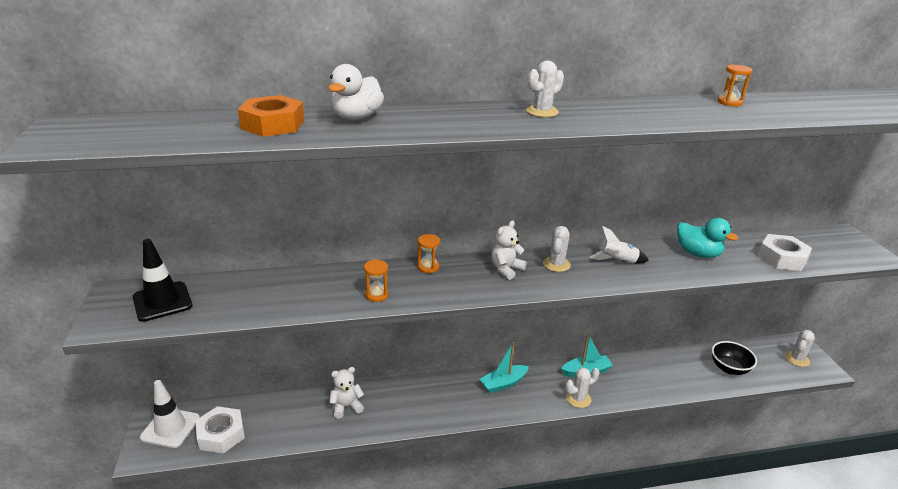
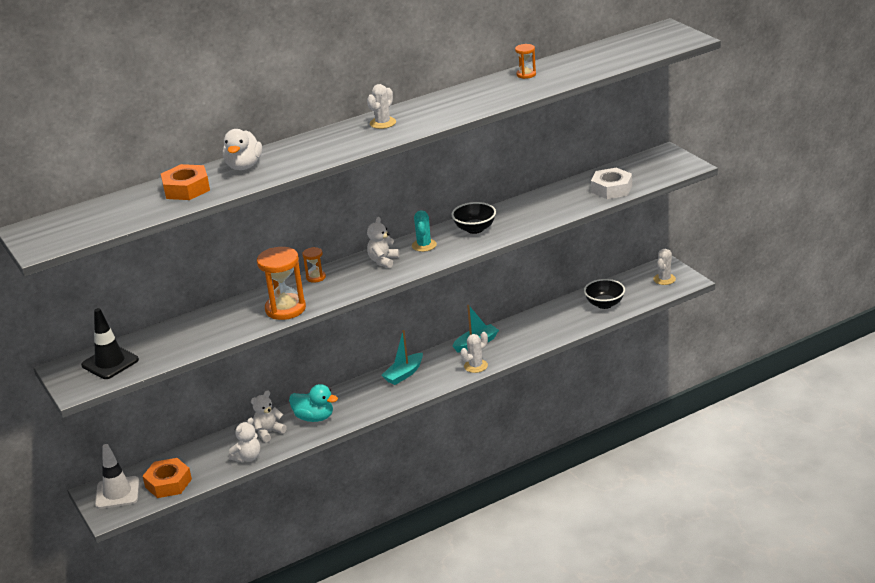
camera: 15 degrees left, 0 degrees up
white nut [196,406,245,453] -> orange nut [143,458,192,498]
orange hourglass [364,259,389,302] -> orange hourglass [257,247,306,320], size x2.00
white cactus [543,226,571,272] -> turquoise cactus [412,210,437,252]
white rocket [590,226,649,264] -> black bowl [452,202,496,234]
turquoise duck [677,218,738,258] -> turquoise duck moved to [289,384,338,422]
none -> white teddy bear [229,418,260,462]

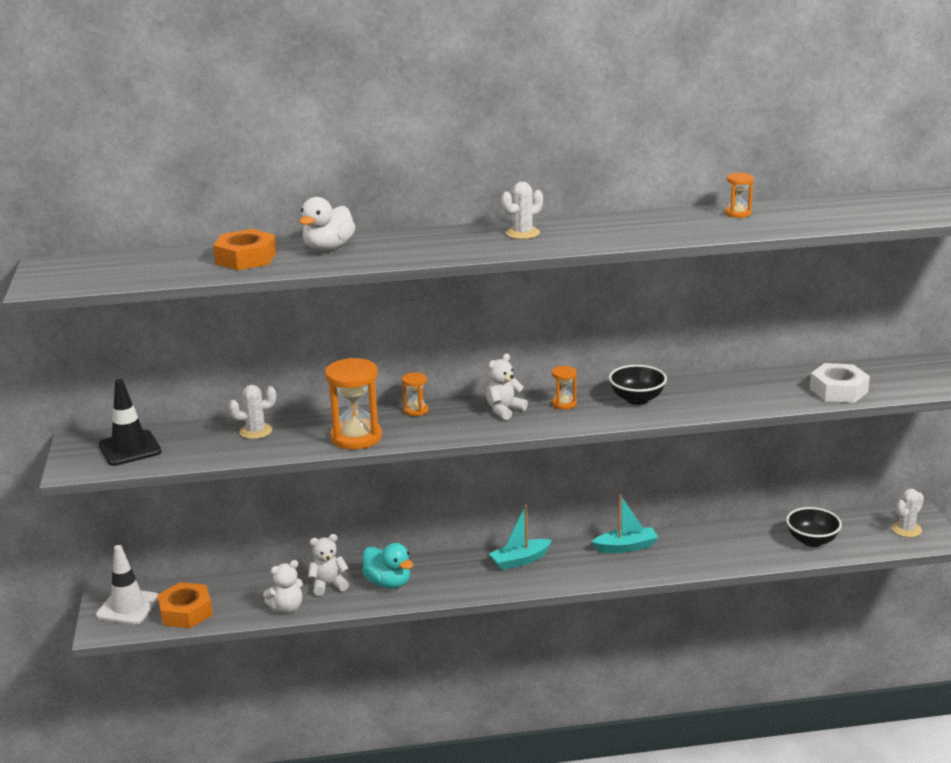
camera: 20 degrees right, 5 degrees down
turquoise cactus [412,210,437,252] -> orange hourglass [552,366,577,410]
white cactus [460,332,488,373] -> white cactus moved to [229,385,276,439]

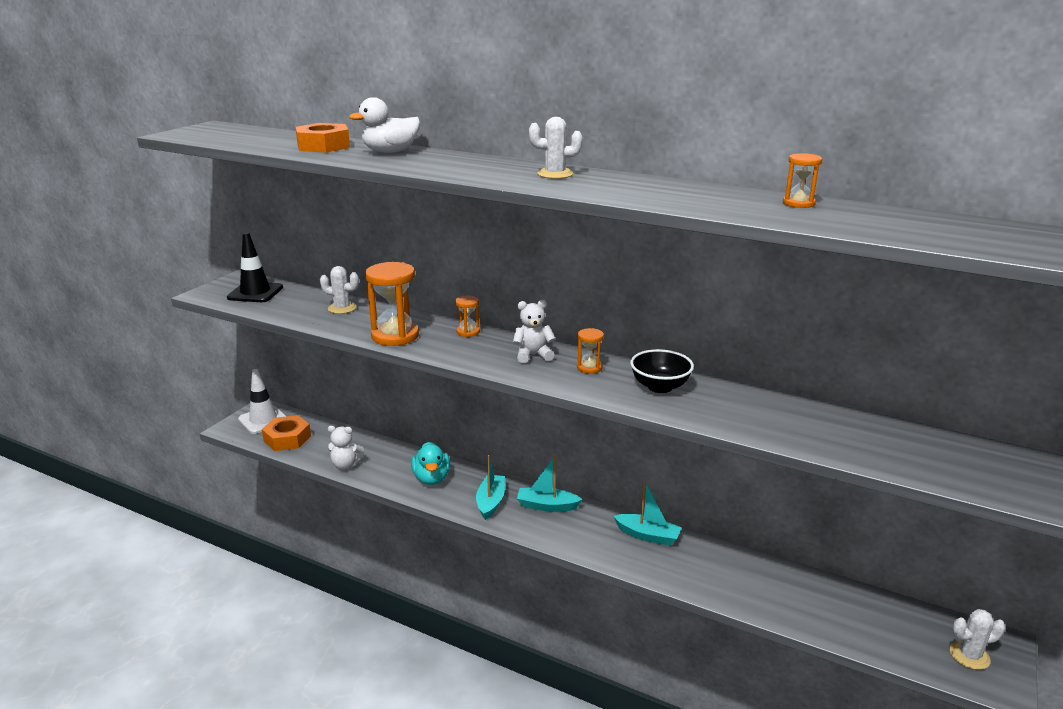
camera: 35 degrees right, 0 degrees up
white teddy bear [308,534,349,596] -> none
black bowl [786,507,842,547] -> none
white nut [810,363,870,403] -> none
none -> turquoise boat [476,455,505,520]

